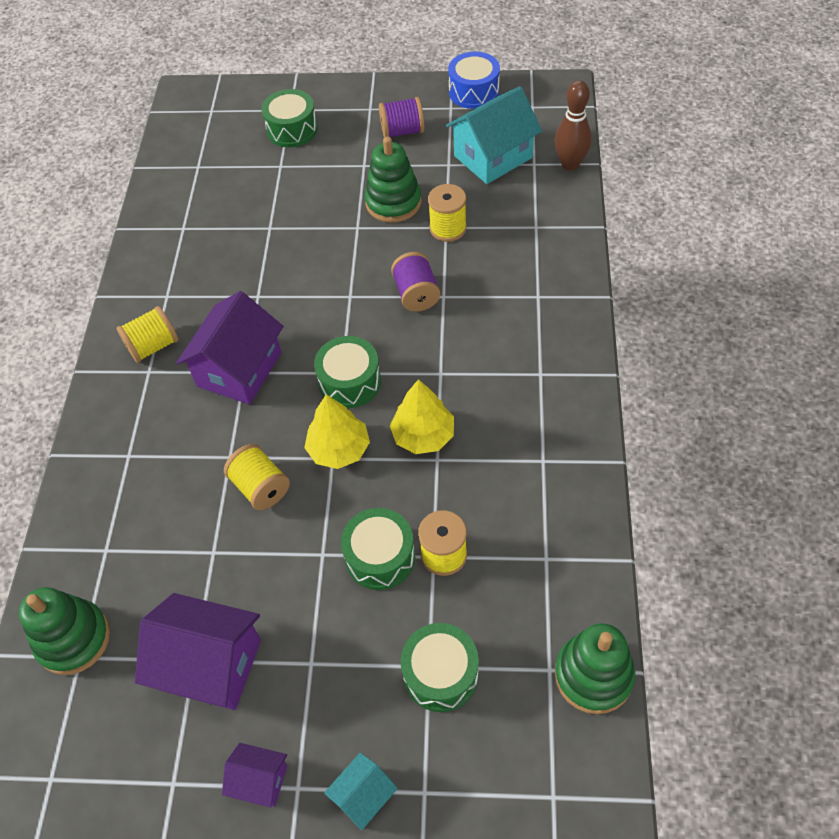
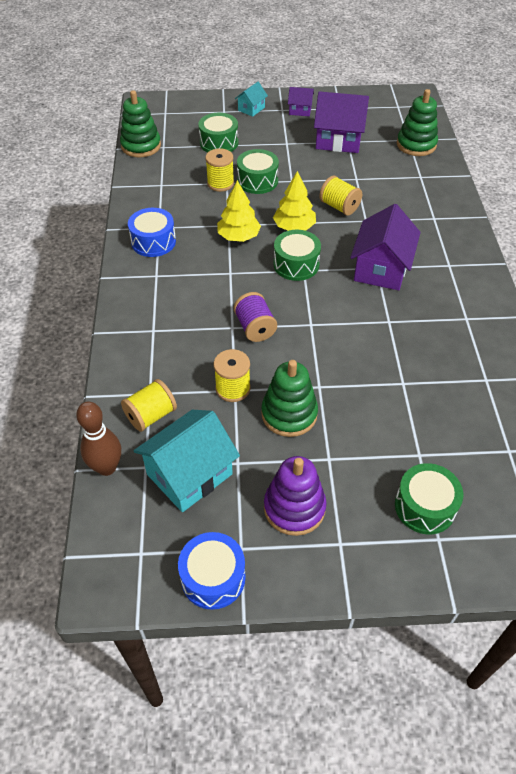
camera: 170 degrees right, 5 degrees down
yellow spool [117,306,179,363] -> yellow spool moved to [121,379,177,432]
purple spool [379,97,425,138] -> purple stacking toy [264,456,327,536]
none -> blue drum [128,208,176,257]

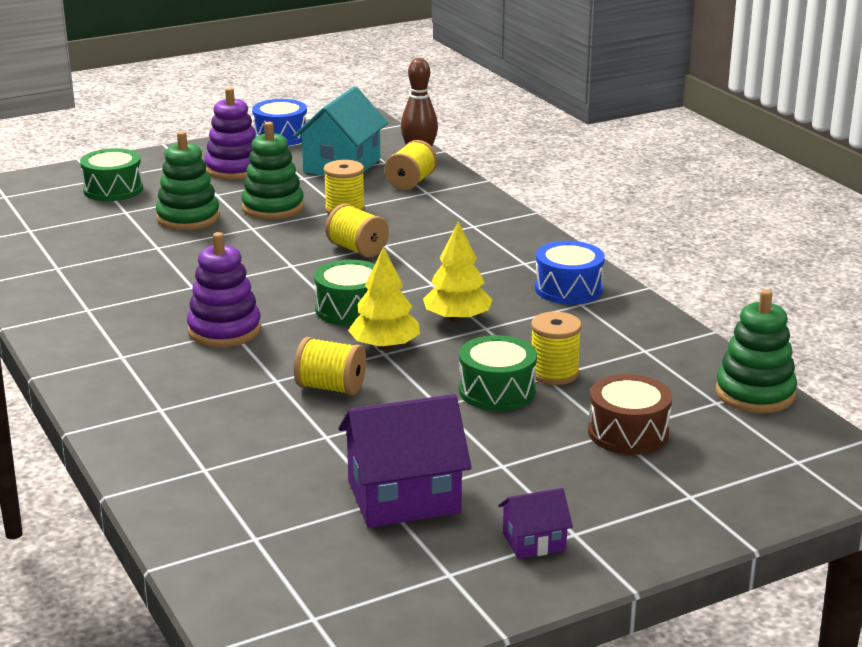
camera: 155 degrees right, 25 degrees down
green drum [198,113,238,152] -> brown drum [588,374,672,455]
purple spool [234,292,277,342] -> yellow spool [325,204,389,258]
turquoise house [235,82,268,117] -> none
purple house [350,204,421,290] -> purple stacking toy [187,232,261,347]
green stacking toy [397,89,438,156] -> green stacking toy moved to [156,131,220,230]

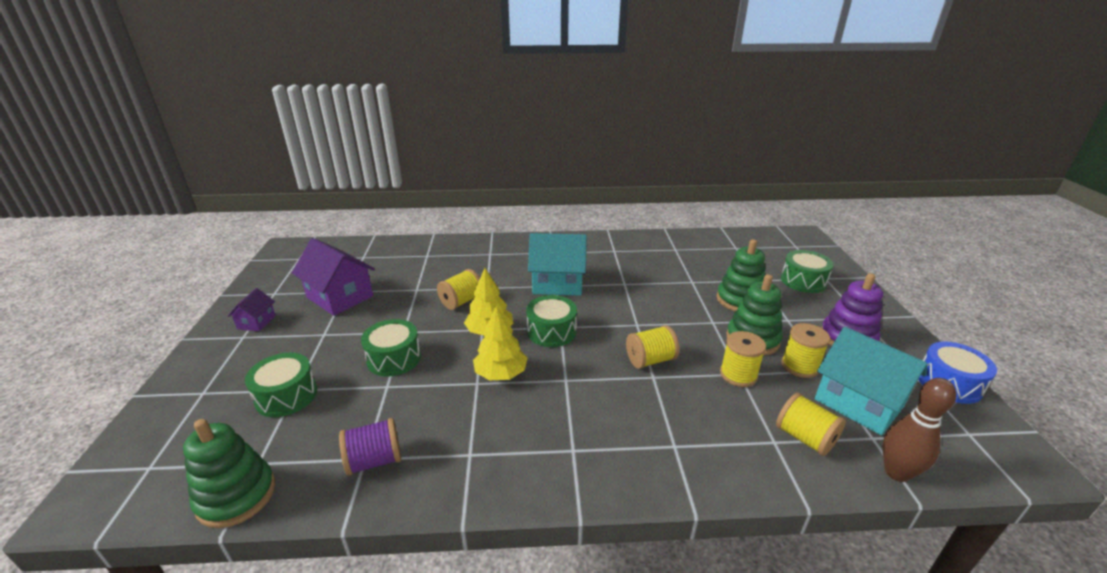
camera: 115 degrees right, 5 degrees up
purple stacking toy [187,232,261,347] -> turquoise house [528,233,587,296]
purple house [338,394,472,528] -> purple house turned 60 degrees counterclockwise [292,238,375,316]
yellow spool [531,312,582,385] -> yellow spool moved to [781,323,830,378]
blue drum [535,241,605,304] -> none
brown drum [588,374,672,455] -> green drum [245,353,317,417]
none -> purple spool [339,418,401,476]

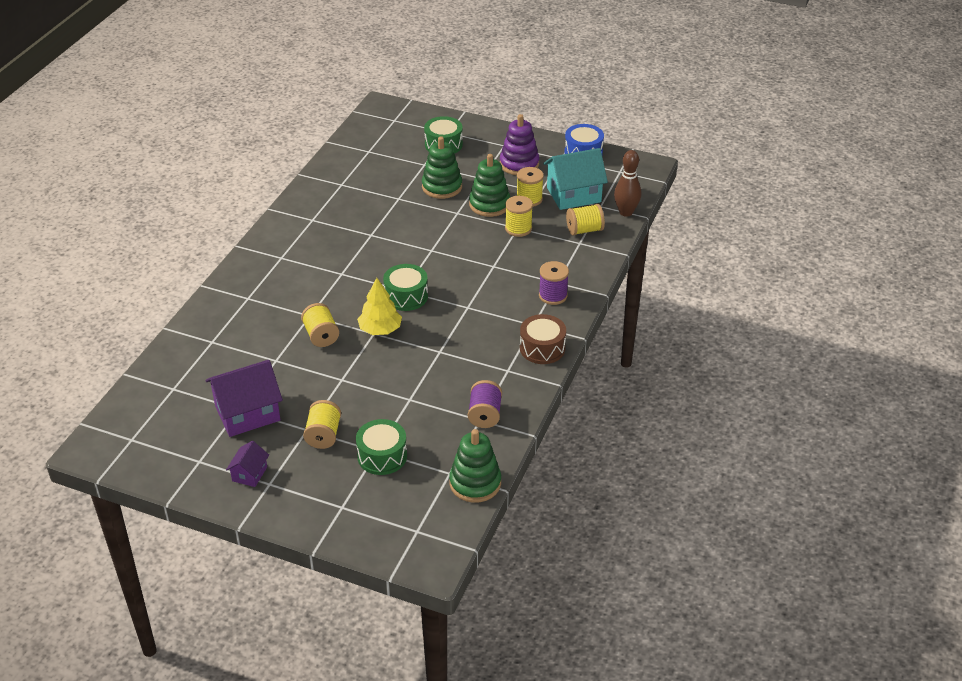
camera: 65 degrees left, 10 degrees up
purple house [228,288,276,331] -> purple house turned 75 degrees clockwise [226,441,269,487]
green drum [361,319,421,376] -> none
yellow tree [473,306,528,380] -> none
turquoise house [528,233,587,296] -> none
yellow spool [626,325,679,369] -> yellow spool moved to [303,400,341,449]
none -> brown drum [520,314,566,364]
none -> purple spool [539,261,569,305]

